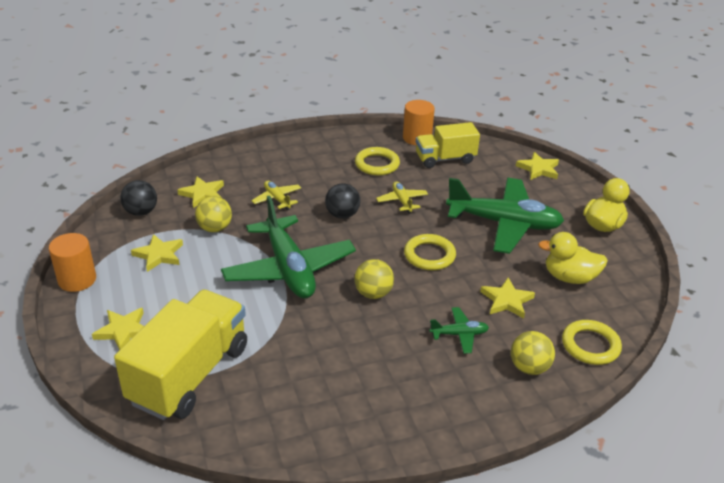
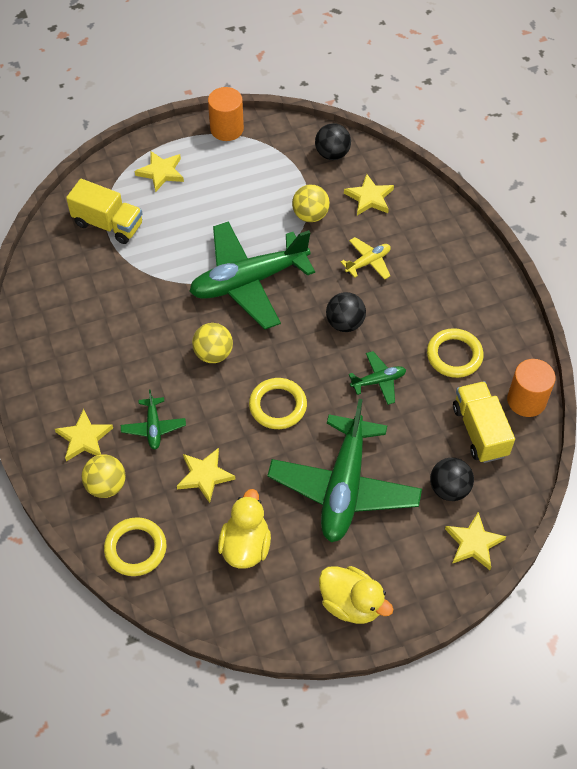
camera: 90 degrees right, 20 degrees up
yellow truck [114,290,247,420] -> yellow truck [66,179,143,244], size x0.61
yellow star [131,234,183,272] -> yellow star moved to [55,409,113,461]
yellow plane [376,181,428,214] -> green plane [349,351,406,405]
none -> black ball [430,458,474,501]

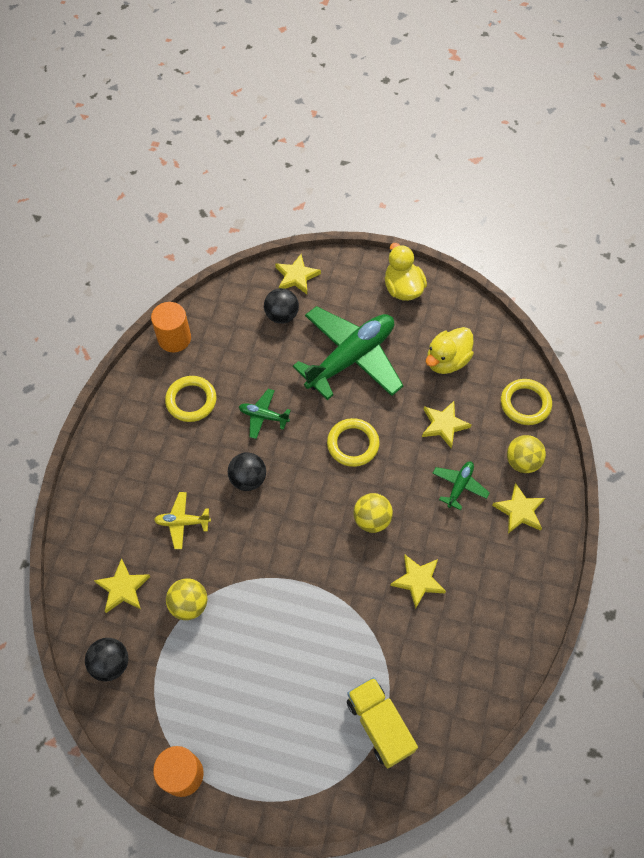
camera: 145 degrees left, 5 degrees up
yellow star [135,151,184,192] -> yellow star moved to [390,555,446,609]
green plane [189,221,315,330] -> none
yellow truck [453,381,515,463] -> none

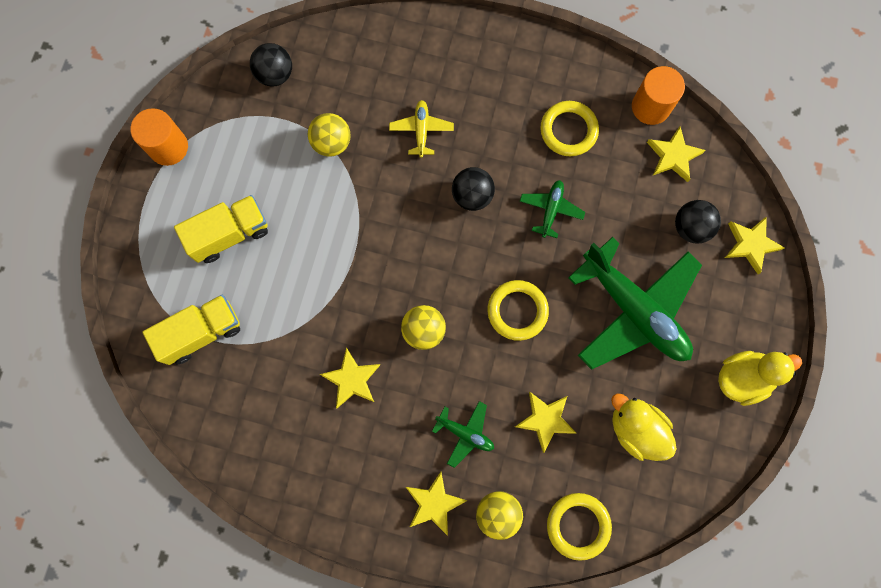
camera: 90 degrees right, 15 degrees up
yellow star [94,559,151,613] -> yellow star moved to [647,127,706,182]
none -> yellow truck [174,195,268,263]

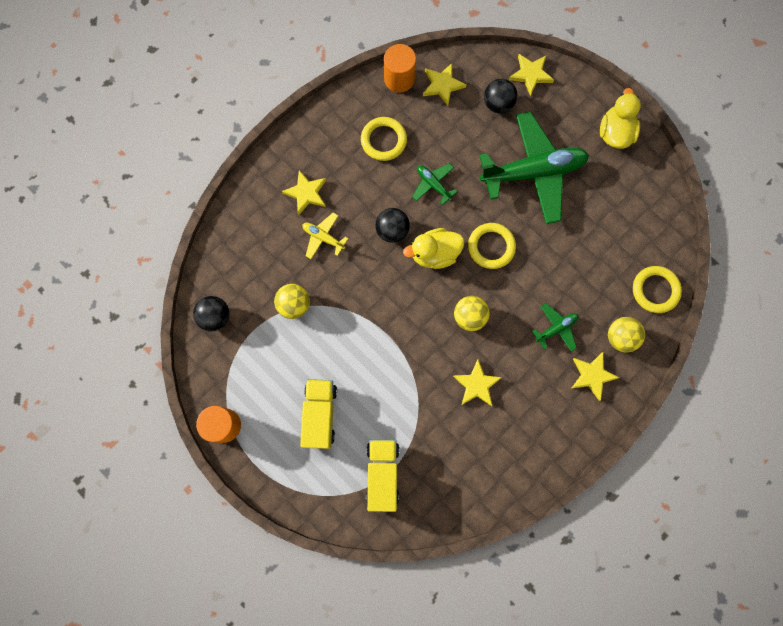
camera: 60 degrees left, 0 degrees up
yellow star [515,392,576,453] -> yellow star moved to [282,170,326,215]
yellow duck [611,393,677,461] -> yellow duck moved to [403,228,464,269]

